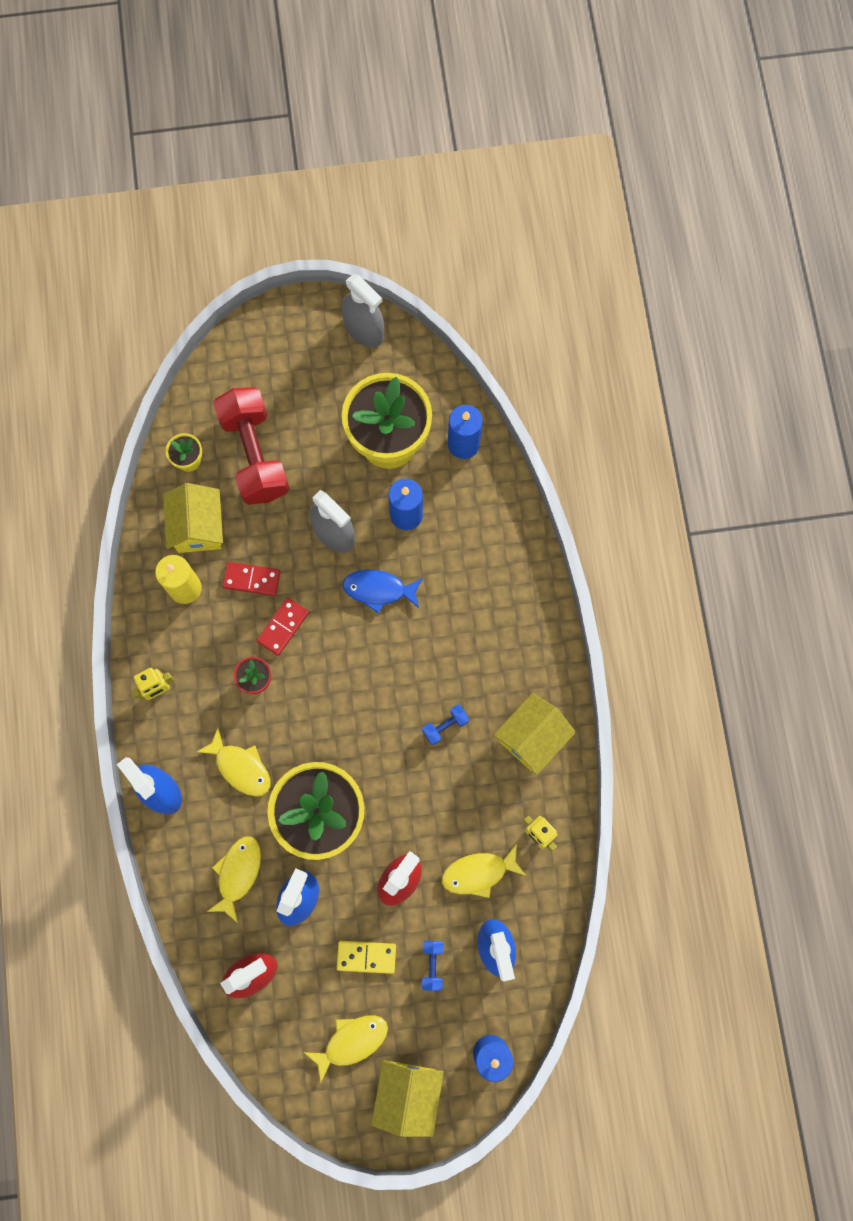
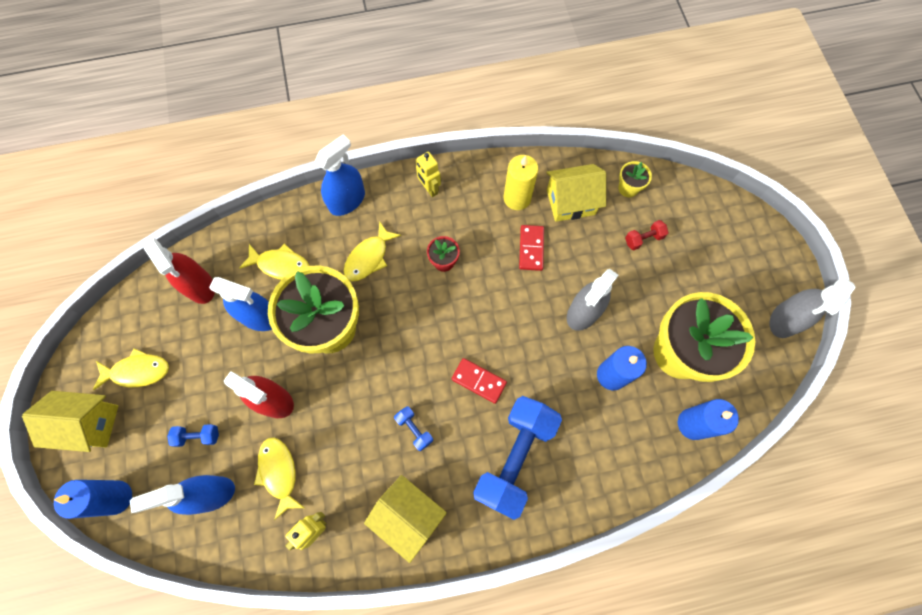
camera: 85 degrees right, 5 degrees down
red dumbbell [213,387,289,505] -> red dumbbell [625,220,669,250], size x0.40
red domino [256,597,309,656] -> red domino moved to [451,358,507,404]
yellow fish [304,1015,388,1083] -> yellow fish turned 60 degrees counterclockwise [93,348,169,390]
yellow domino [337,941,396,974] -> none
blue fish [342,570,423,613] -> none
none -> blue dumbbell [473,396,562,520]

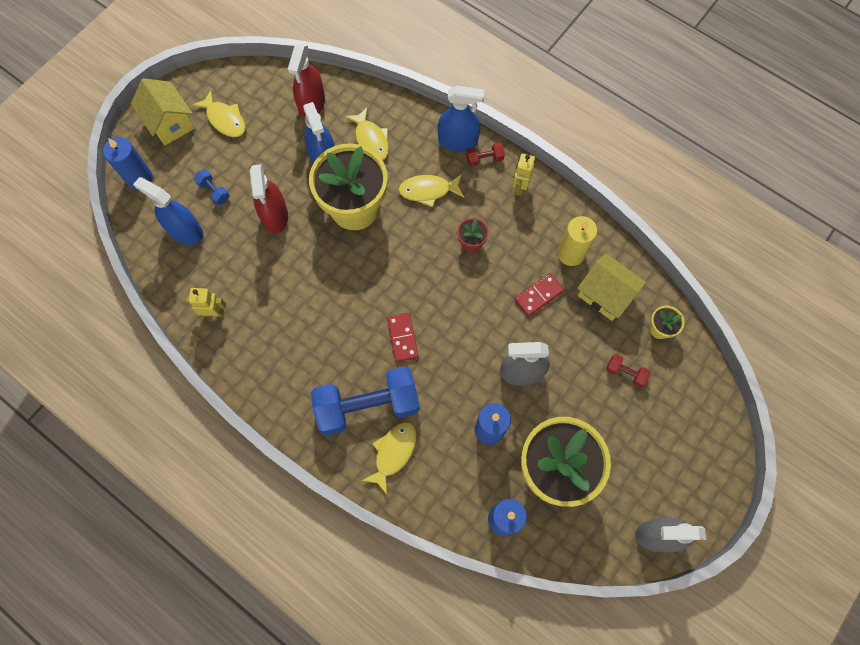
camera: 50 degrees right, 0 degrees up
yellow fish [254,437,305,520] -> yellow fish moved to [362,422,416,494]
yellow house [364,475,447,563] -> none
blue dumbbell [394,406,433,451] -> none
none -> red dumbbell [466,142,505,167]

